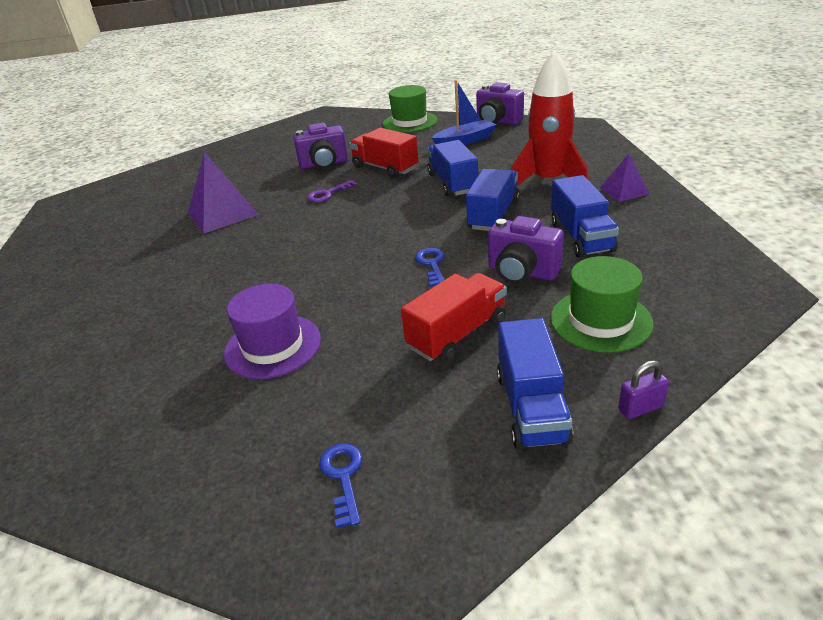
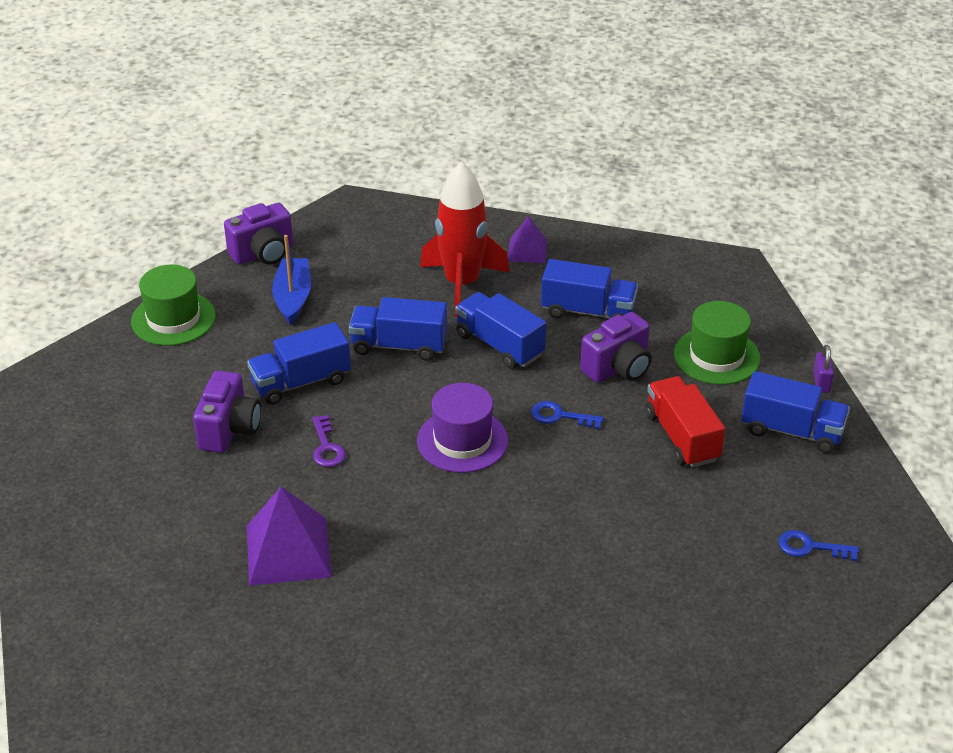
camera: 70 degrees left, 5 degrees up
purple hat [224,283,321,379] -> purple hat moved to [417,383,508,473]
red truck [349,128,419,178] -> blue truck [247,322,351,405]

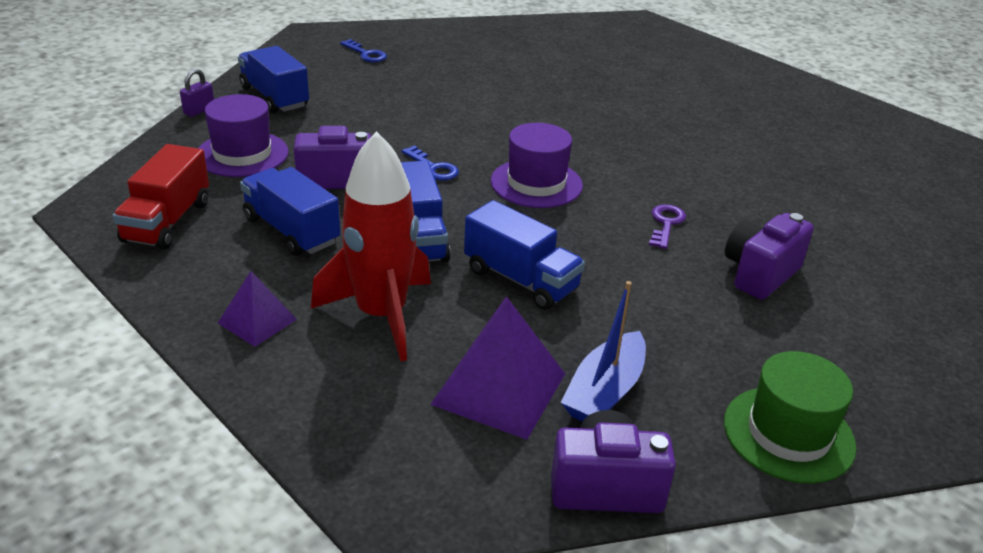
camera: 150 degrees left, 5 degrees down
blue truck [247,322,351,405] -> none
purple pyramid [247,487,331,586] -> purple pyramid moved to [430,296,565,440]
red truck [645,376,725,468] -> red truck moved to [113,144,209,249]
green hat [674,301,760,385] -> purple hat [198,94,289,177]

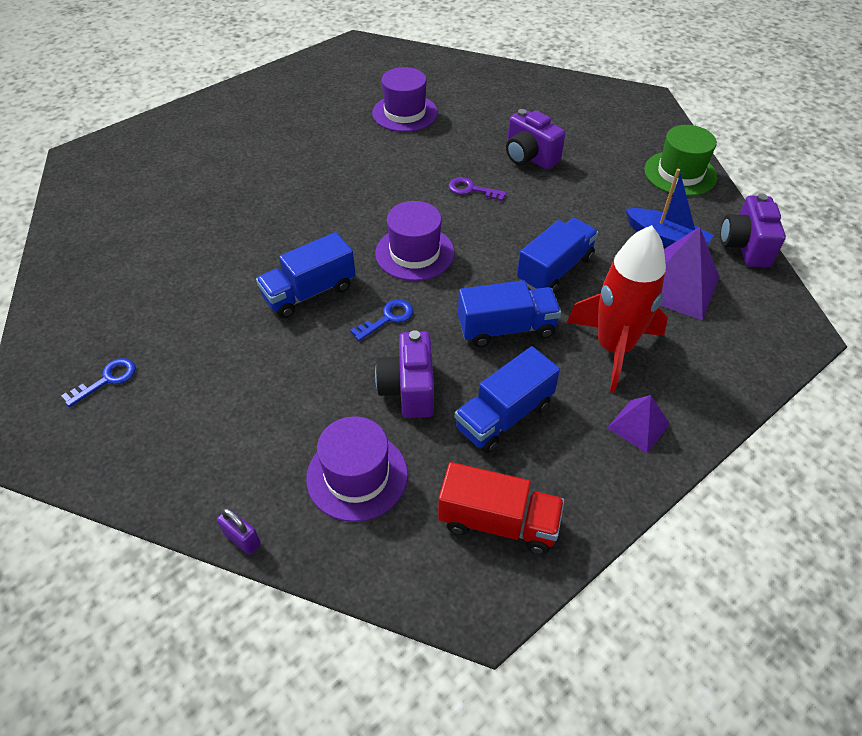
camera: 85 degrees left, 15 degrees up
blue truck [238,46,309,113] -> blue truck moved to [256,232,355,318]
none -> purple hat [372,67,438,132]

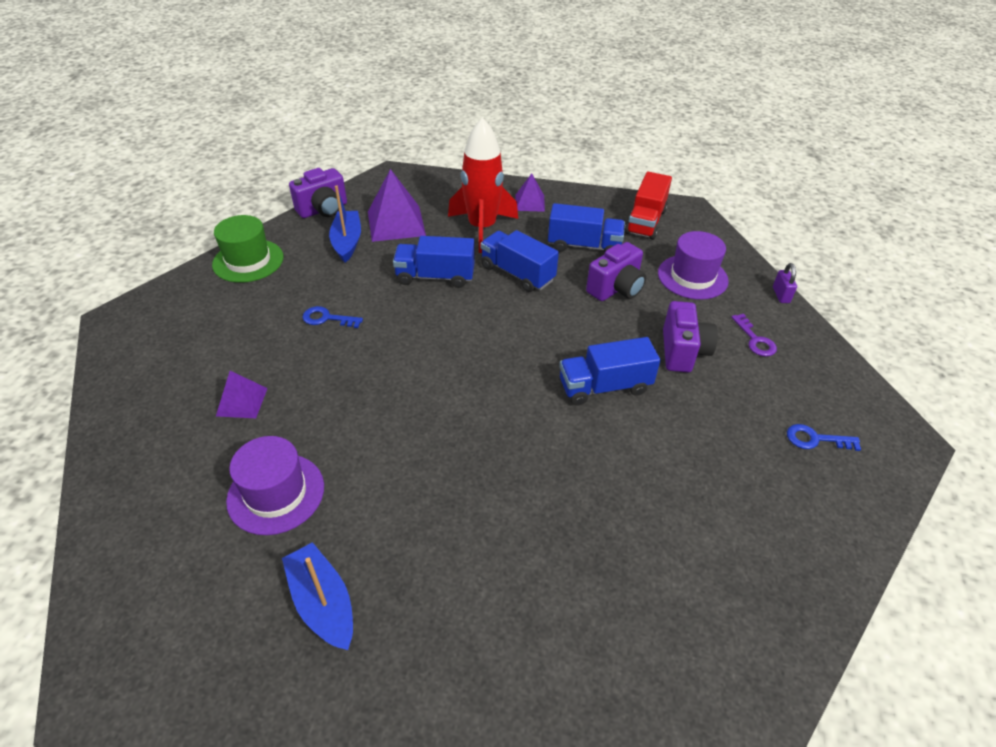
camera: 130 degrees left, 5 degrees down
blue truck [256,232,355,318] -> blue truck turned 150 degrees clockwise [559,337,661,406]
blue key [350,299,413,341] -> blue key moved to [302,306,363,328]
purple hat [375,201,455,281] -> none
red truck [438,462,564,555] -> red truck turned 135 degrees counterclockwise [625,171,672,240]
purple key [449,177,507,201] -> purple key moved to [731,314,777,357]
purple camera [506,109,565,169] -> purple camera moved to [663,301,718,373]
none -> purple pyramid [216,371,268,418]
none -> blue boat [282,542,353,650]

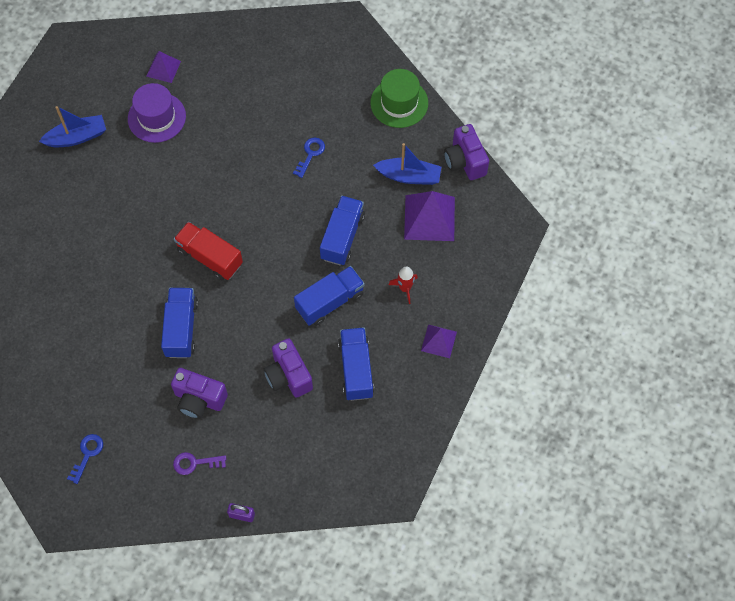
camera: 105 degrees right, 20 degrees up
purple pyramid [216,371,268,418] -> purple pyramid moved to [146,51,181,83]
red rocket [448,117,518,253] -> red rocket [389,267,418,304], size x0.44
blue truck [548,203,625,254] -> blue truck turned 150 degrees clockwise [338,327,374,401]
red truck [625,171,672,240] -> red truck moved to [174,222,243,280]
purple hat [658,231,729,300] -> none

